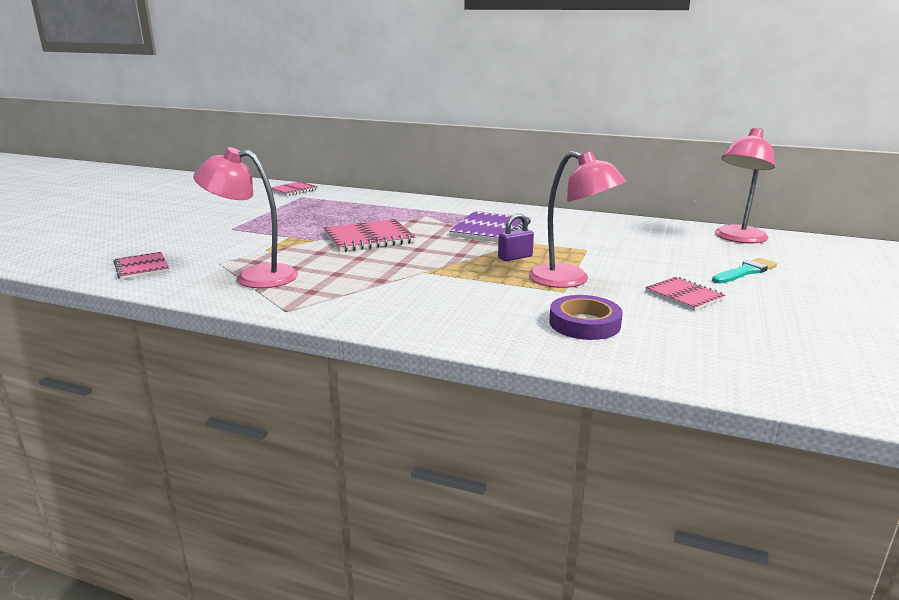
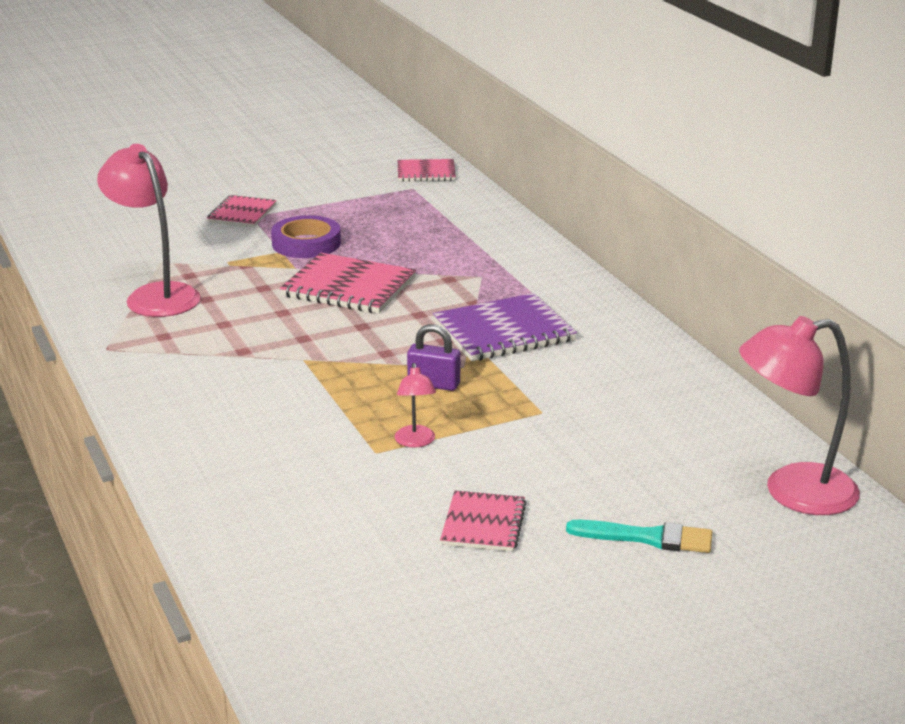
camera: 45 degrees right, 5 degrees up
pink notebook [114,252,169,280] -> pink notebook moved to [207,195,277,227]
pink lamp [528,151,627,288] -> pink lamp [395,363,436,447], size x0.47
purple tape [549,295,623,340] -> purple tape moved to [271,215,341,258]

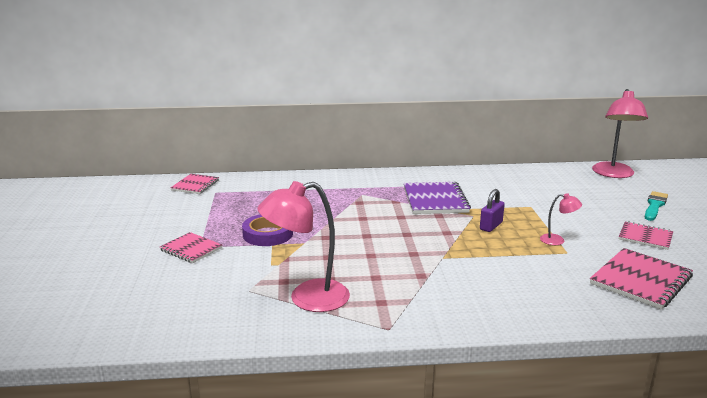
camera: 70 degrees left, 5 degrees down
pink notebook [280,253,416,313] -> pink notebook moved to [590,248,693,309]

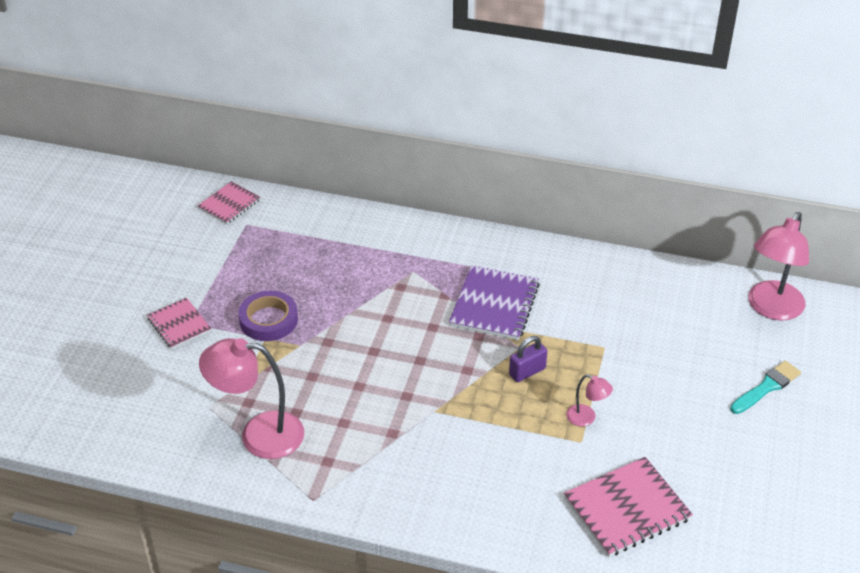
camera: 20 degrees right, 20 degrees up
pink notebook [619,221,673,250] -> none

